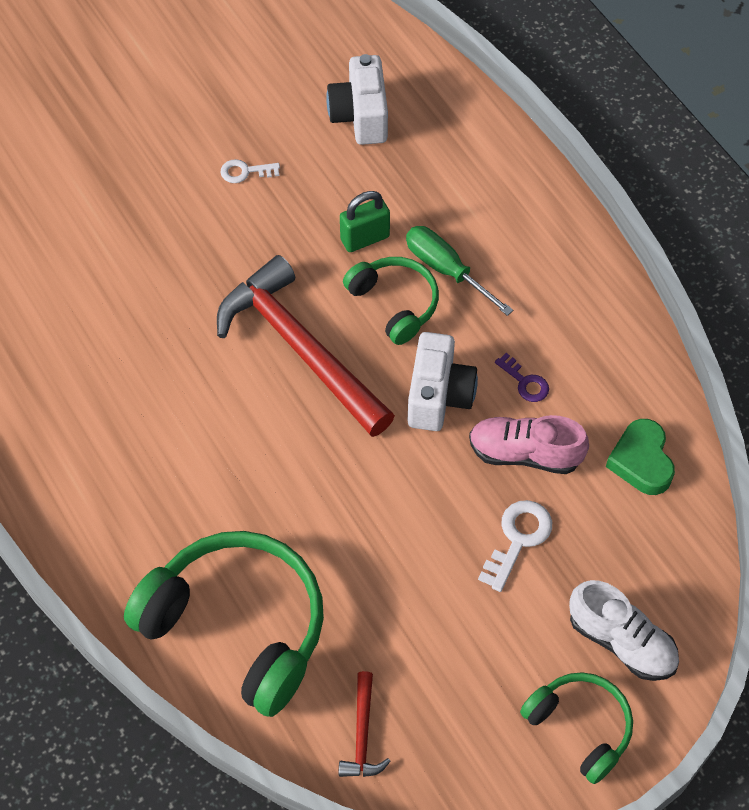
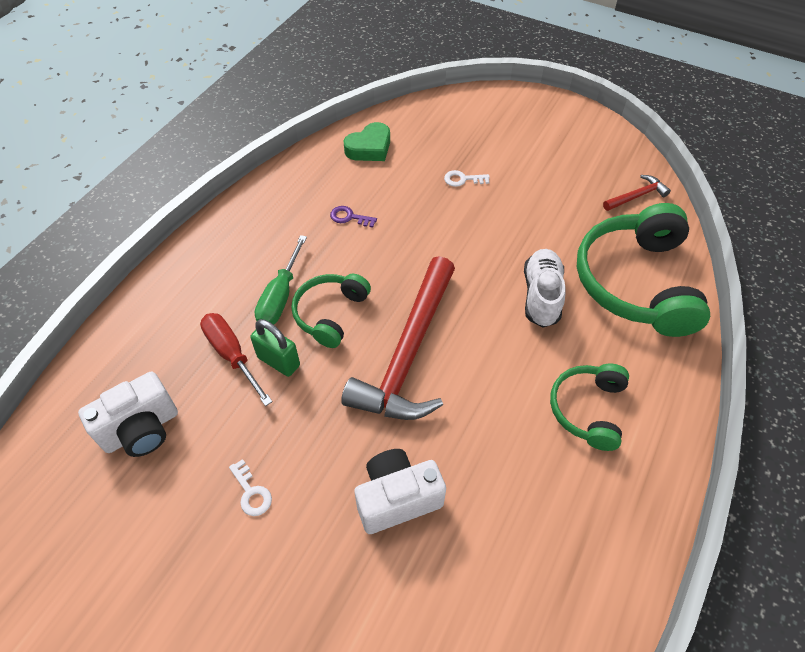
camera: 120 degrees left, 5 degrees down
white camera [408,332,478,431] -> white camera moved to [355,449,446,534]
pink shoe [469,415,589,474] -> none
white key [478,500,552,592] -> white key [444,170,490,187], size x0.64
purple key [495,353,549,402] -> purple key turned 90 degrees counterclockwise [330,206,377,227]
green headphones [520,672,633,784] -> green headphones moved to [550,364,629,451]
white shoe [569,580,679,681] -> white shoe moved to [524,249,565,327]
none -> red screwdriver [200,313,273,406]

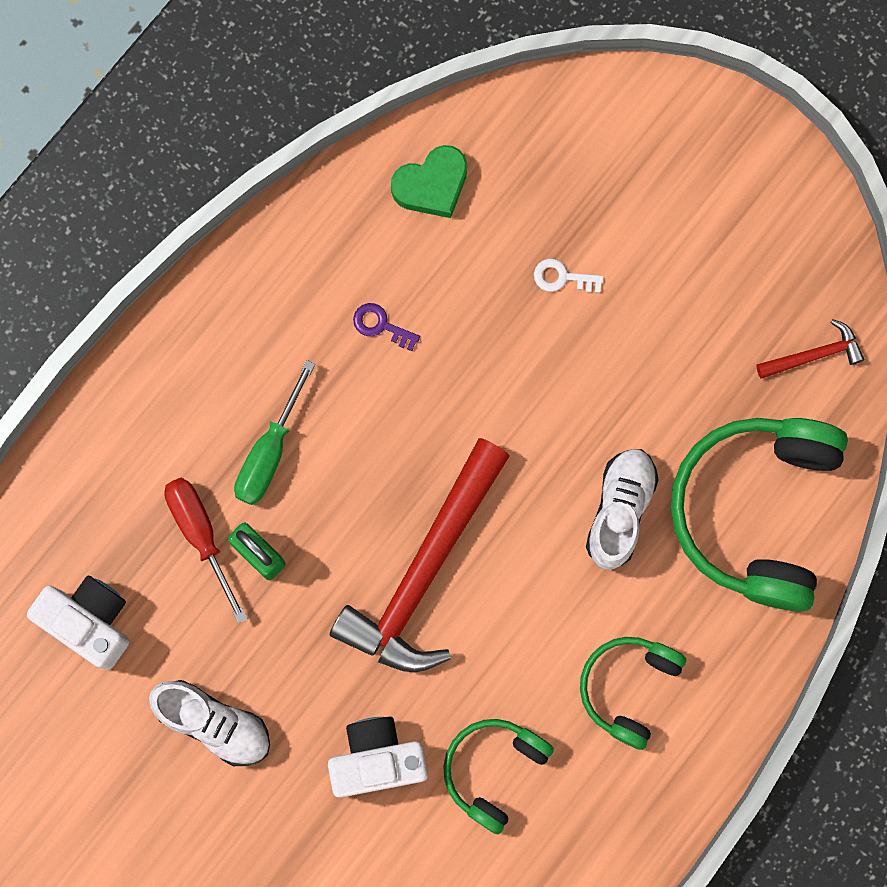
camera: 10 degrees right, 25 degrees up
white camera [78,372,178,457] -> white camera turned 120 degrees counterclockwise [27,576,130,670]
white key [229,459,272,516] -> white shoe [149,680,270,766]
green headphones [291,274,371,348] -> green headphones moved to [443,719,554,834]

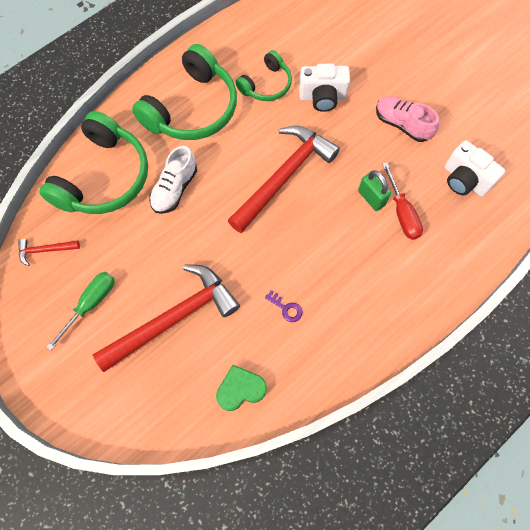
camera: 170 degrees left, 10 degrees down
white shoe [149,680,270,766] -> pink shoe [376,96,439,142]
green screwdriver [234,360,315,505] -> green screwdriver moved to [47,272,115,350]
white key [534,259,604,293] -> red hammer [93,264,240,372]
green headphones [580,637,686,750] -> green headphones [132,44,237,140], size x1.80

